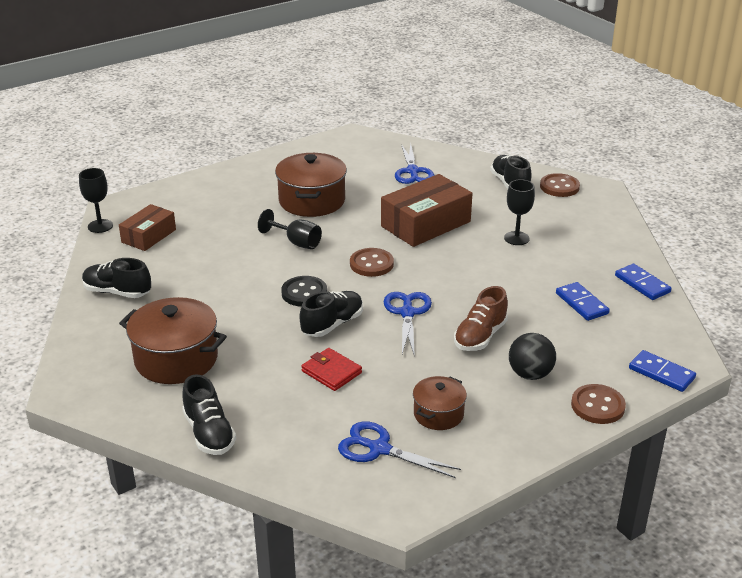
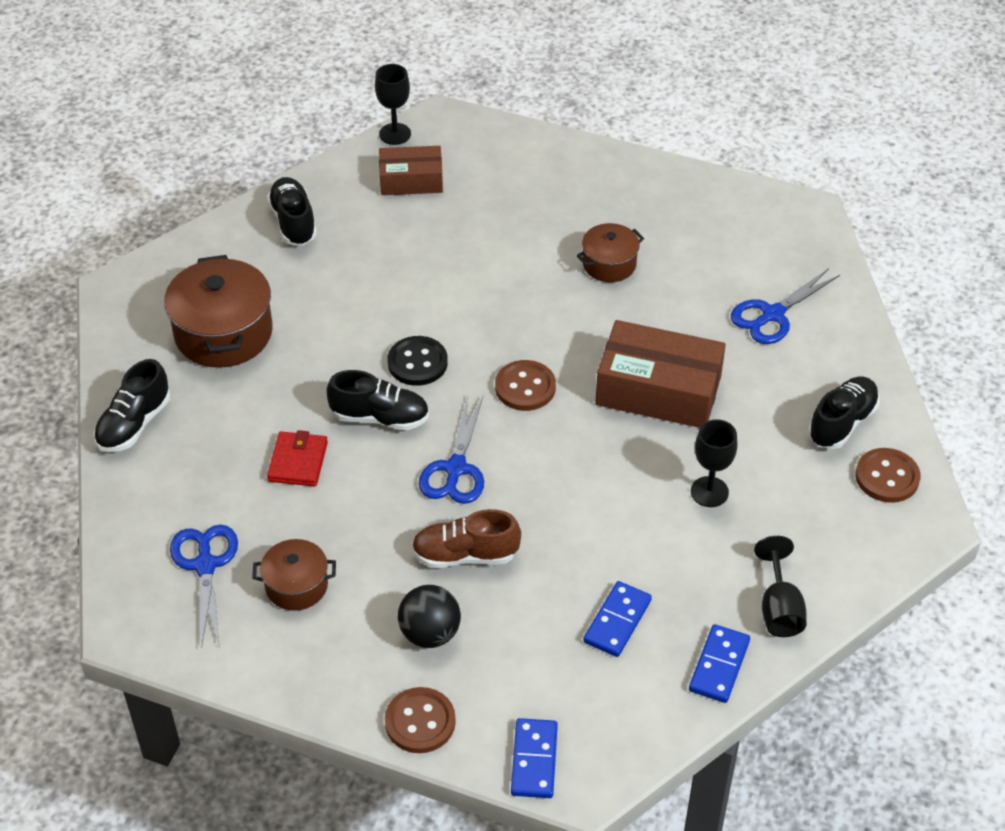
camera: 55 degrees right, 15 degrees up
black goblet [258,209,322,249] -> black goblet moved to [754,536,807,637]
brown pot [275,153,347,217] -> brown pot [577,223,644,282], size x0.57
blue scissors [384,292,432,357] -> blue scissors turned 135 degrees clockwise [419,396,484,504]

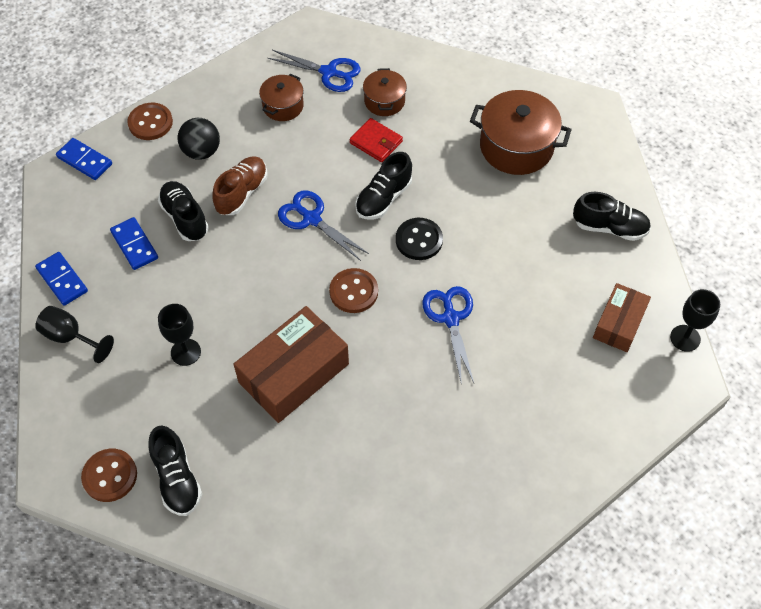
camera: 120 degrees right, 10 degrees up
black shoe [94,359,170,452] -> black shoe moved to [158,181,209,241]
brown pot [577,223,644,282] -> brown pot moved to [363,68,407,116]
blue scissors [731,268,840,344] -> blue scissors moved to [422,286,474,385]

